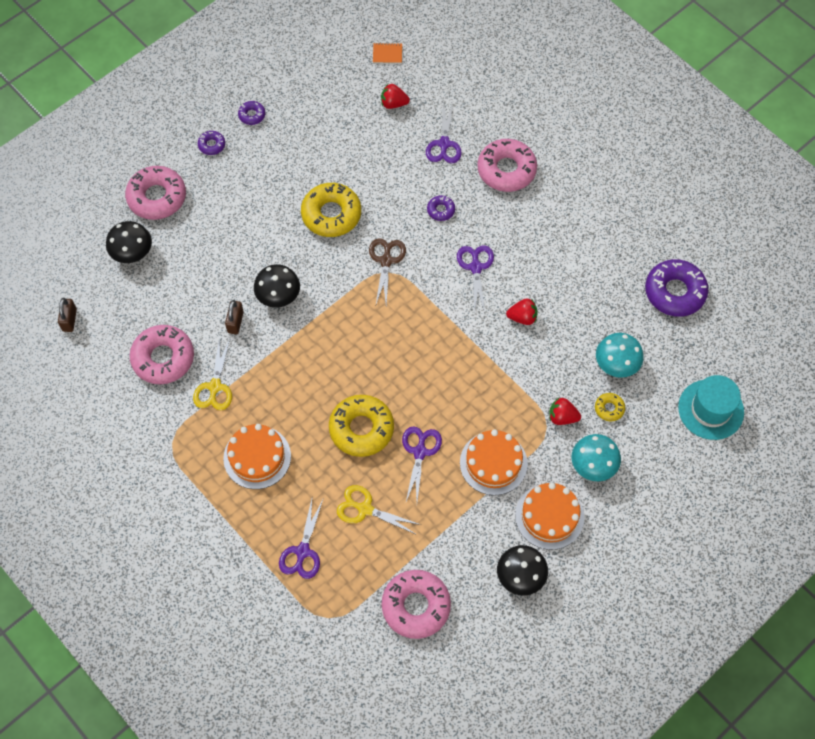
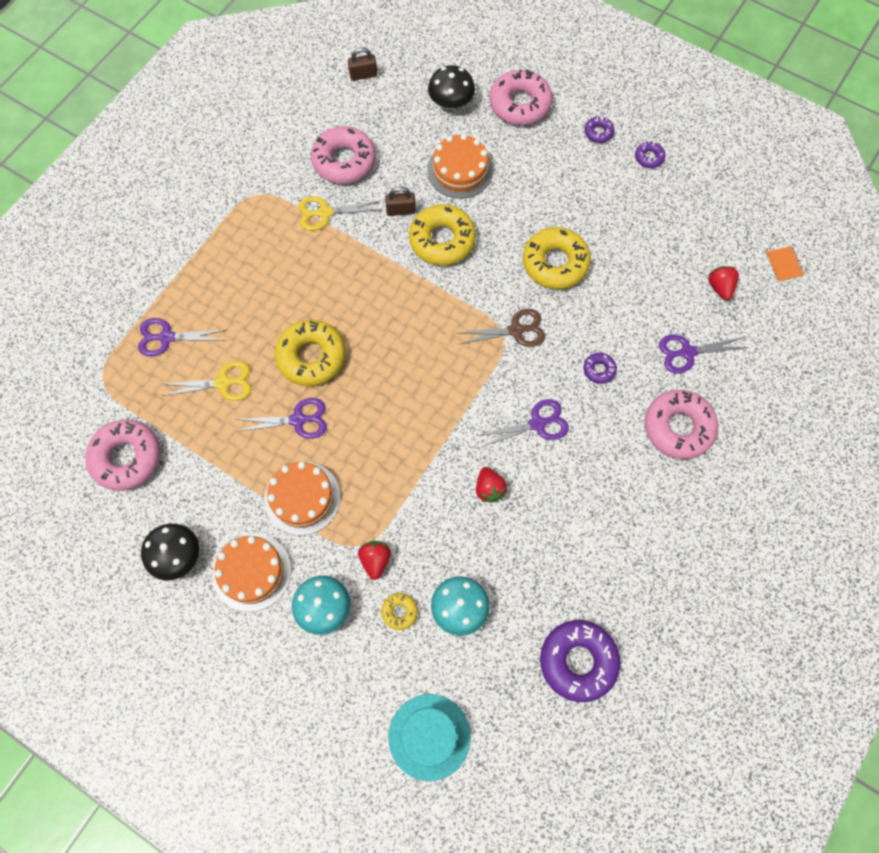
camera: 75 degrees right, 5 degrees up
orange cake [223,424,291,489] -> orange cake moved to [427,134,493,199]
black mushroom [254,264,300,308] -> yellow donut [409,204,476,266]
yellow scissors [337,485,421,535] -> yellow scissors turned 75 degrees clockwise [161,361,251,401]

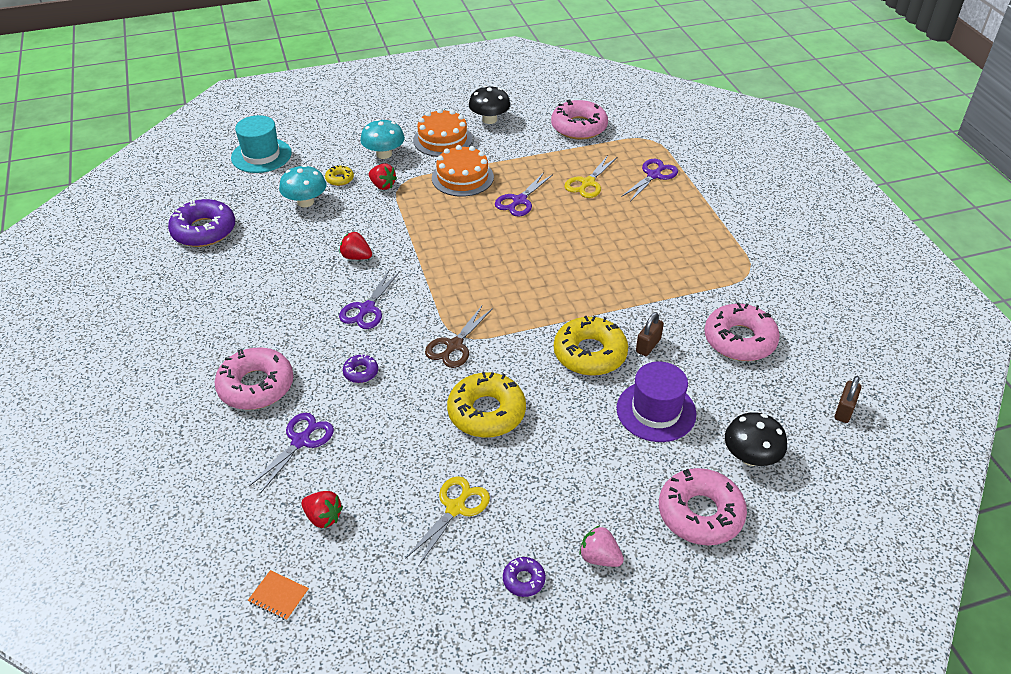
camera: 130 degrees right, 25 degrees down
yellow donut [275,320,346,386] -> none
yellow scissors [298,196,382,231] -> yellow scissors moved to [405,476,490,566]
orange cake [427,134,493,199] -> purple hat [617,362,697,442]
purple donut [584,116,614,143] -> pink strawberry [579,525,624,567]

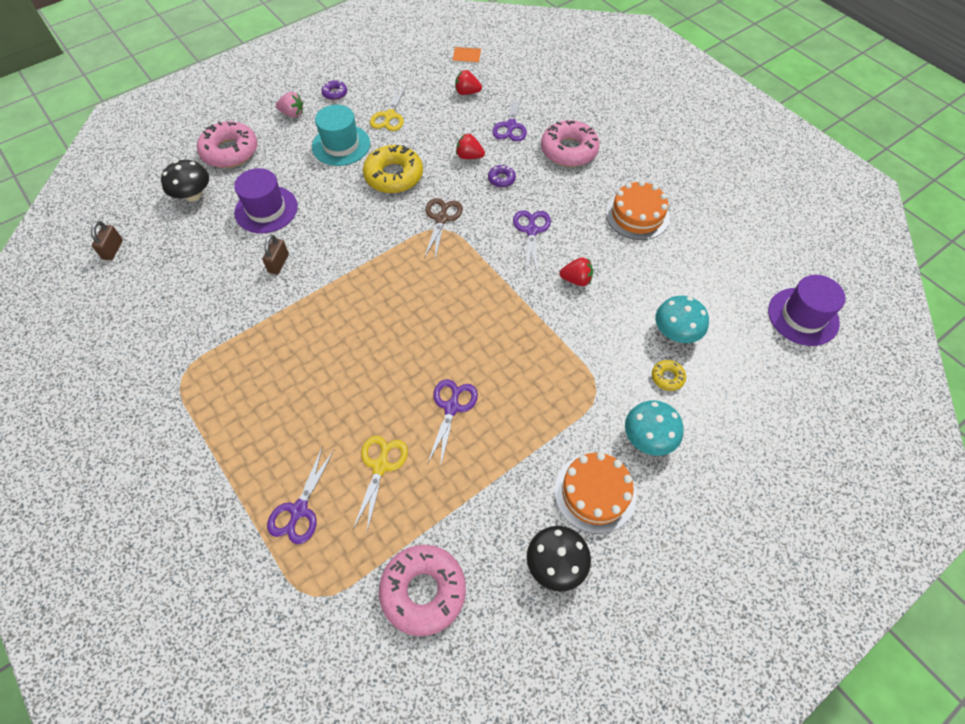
camera: 160 degrees right, 15 degrees up
purple donut [168,199,235,247] -> none
turquoise hat [231,115,292,173] -> turquoise hat moved to [312,105,370,166]
red strawberry [369,163,397,190] -> red strawberry moved to [456,134,485,159]
orange cake [432,145,494,197] -> orange cake moved to [606,180,670,240]
yellow donut [554,316,628,376] -> none
pink donut [704,303,780,361] -> none
none -> purple hat [768,275,846,346]

